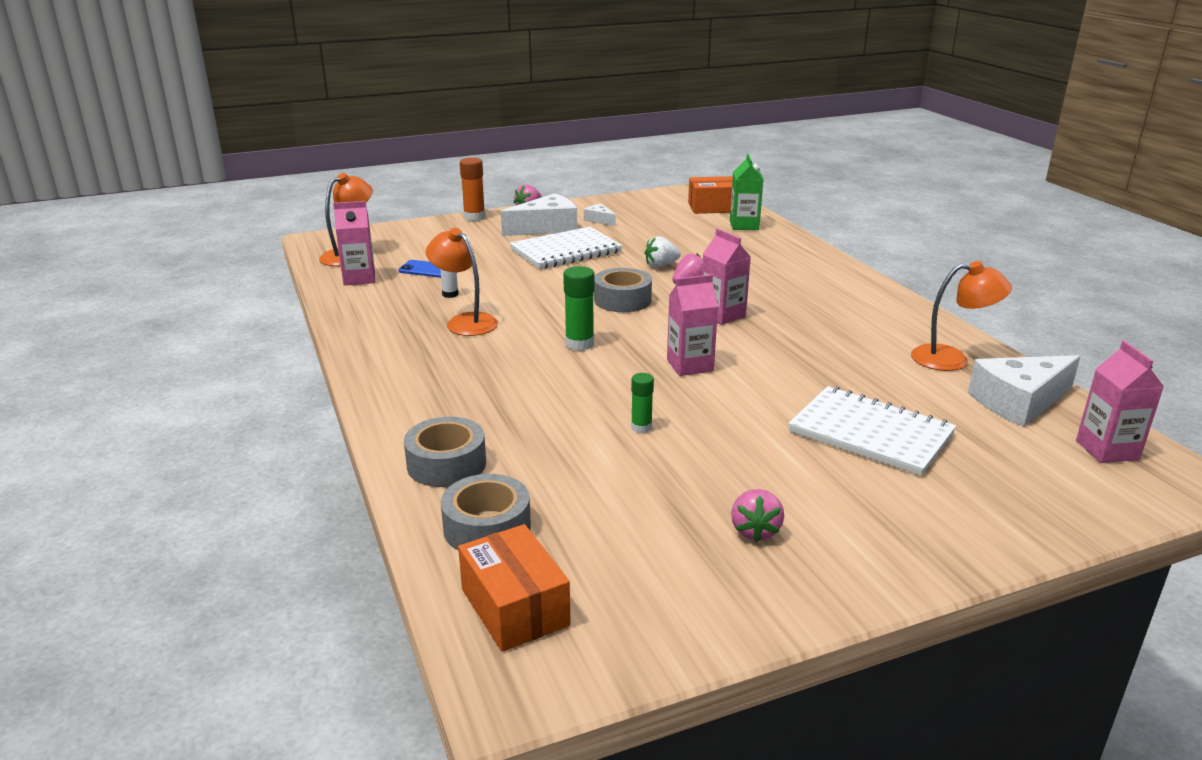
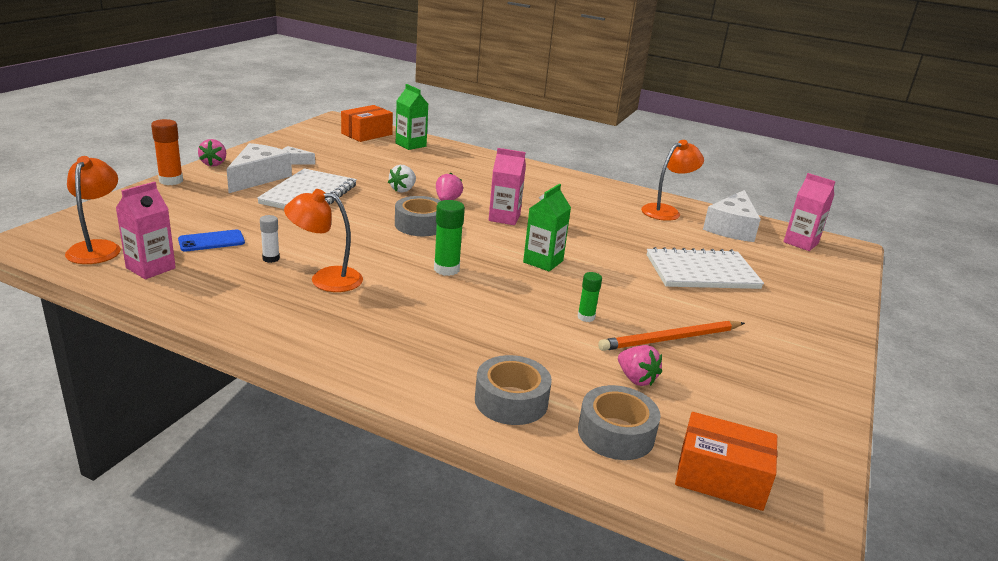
camera: 45 degrees left, 0 degrees up
pink carton [667,274,718,376] -> green carton [523,184,571,271]
pink strawberry [731,489,784,542] -> pink strawberry moved to [618,345,662,386]
none -> orange pencil [598,321,745,351]

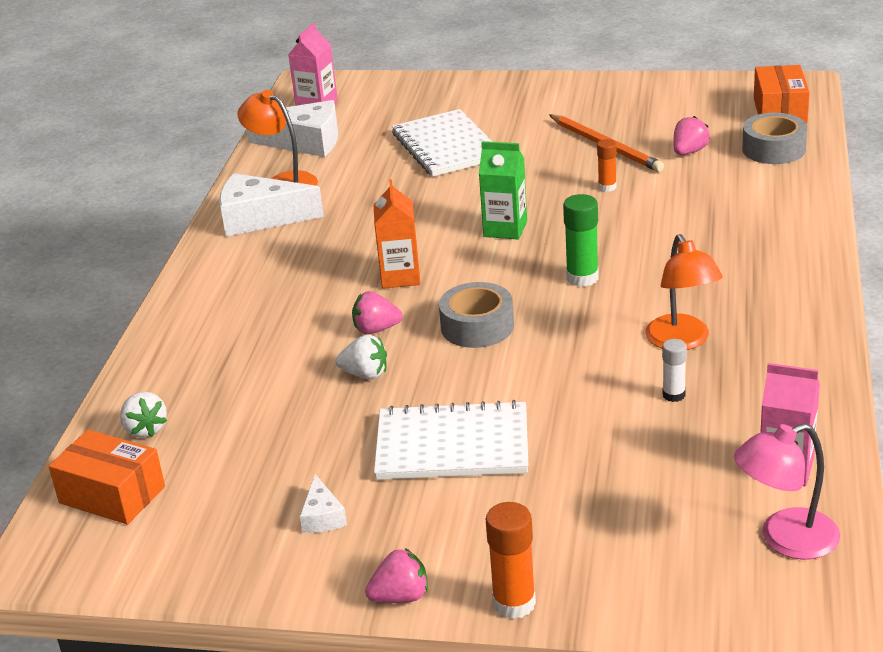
camera: 100 degrees left, 5 degrees up
orange lamp [65,156,121,264] -> pink lamp [734,423,840,560]
blue phone [178,230,245,252] -> none
white cheese [227,143,292,193] -> white cheese moved to [219,173,324,237]
green carton [396,84,428,150] -> white strawberry [120,392,167,438]
grey tape [475,355,552,425] -> none
pink carton [489,148,526,225] -> orange carton [374,179,421,289]
green glue stick [578,272,602,322] -> orange glue stick [597,139,617,192]

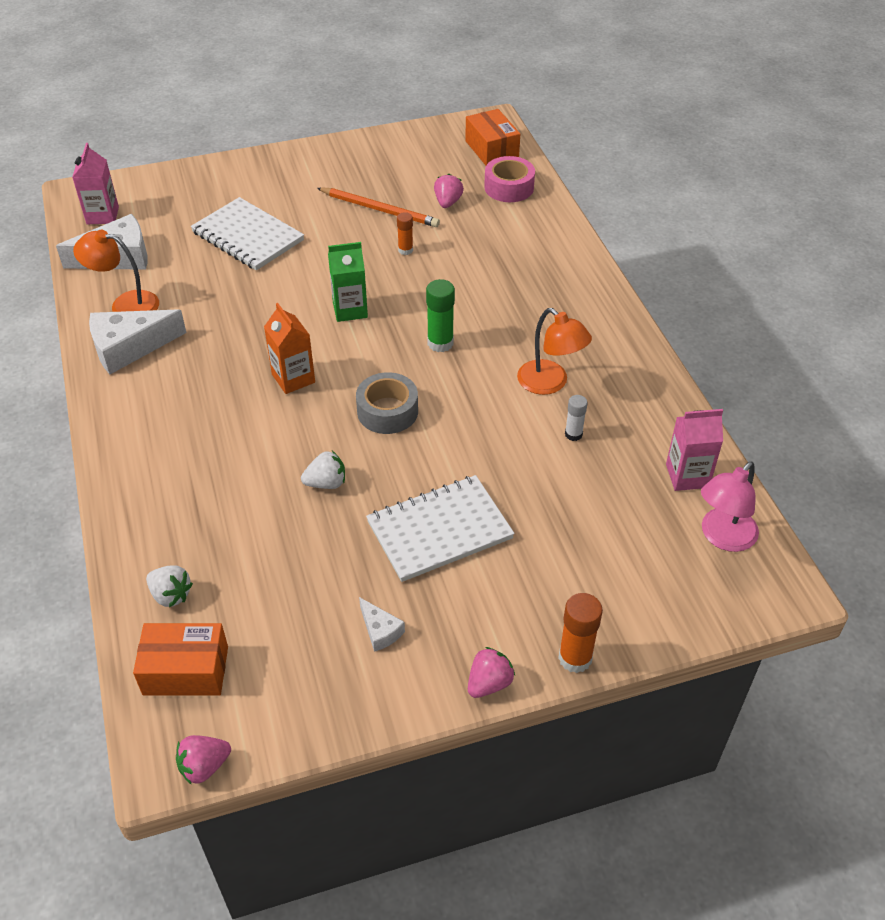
camera: 30 degrees left, 15 degrees up
pink strawberry [352,291,403,334] -> pink strawberry moved to [176,735,231,785]
grey tape [742,113,807,164] -> pink tape [484,156,535,202]

